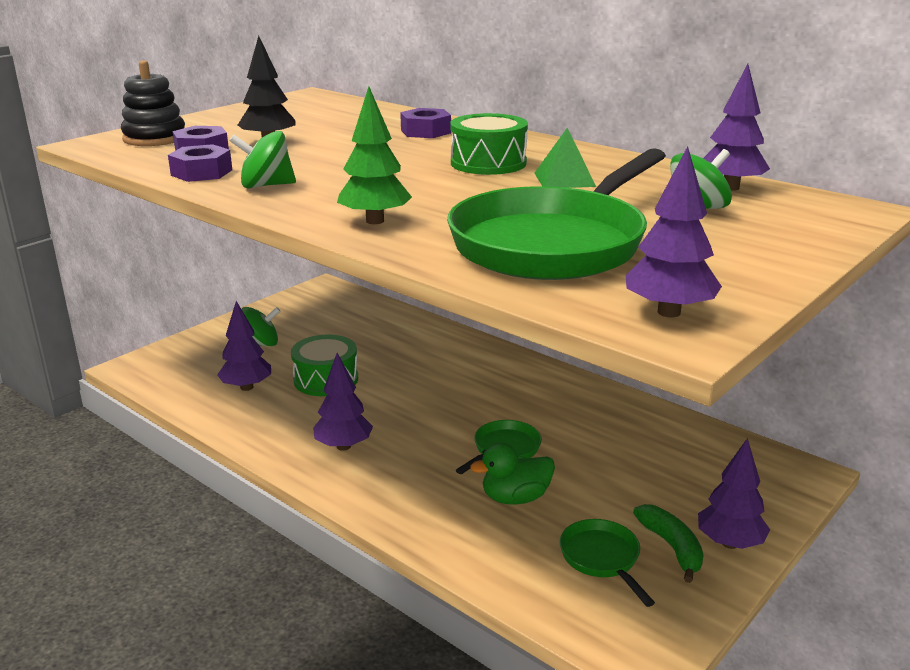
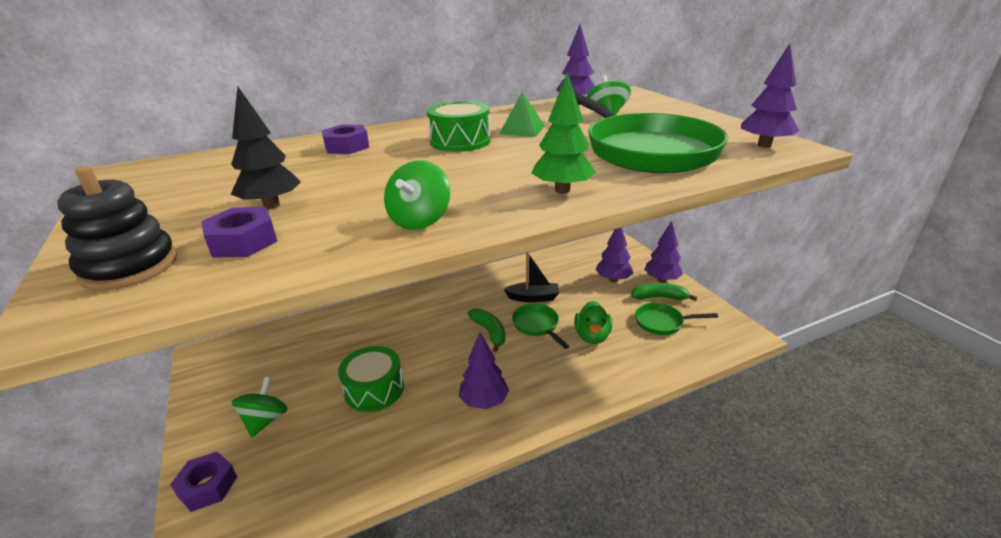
camera: 65 degrees left, 5 degrees up
purple nut [168,144,232,182] -> purple nut moved to [170,452,237,512]
purple tree [217,301,271,391] -> purple tree moved to [595,227,633,282]
none -> green banana [467,308,505,352]
none -> black boat [504,252,559,302]

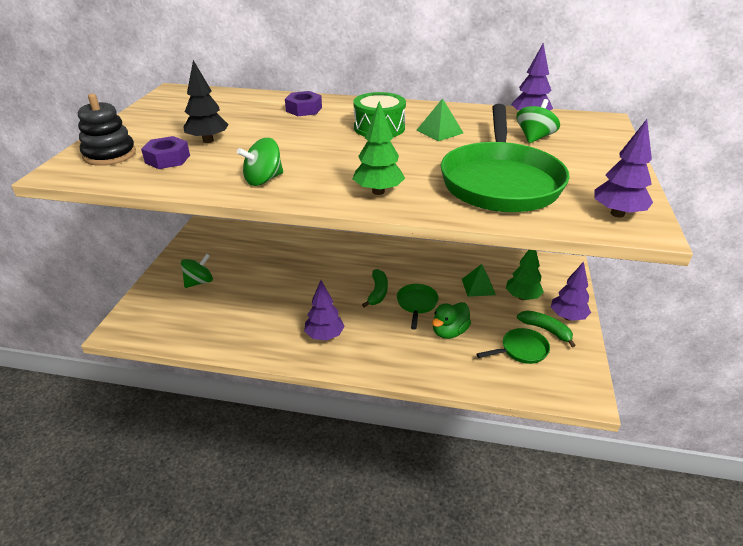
camera: 35 degrees right, 5 degrees up
purple nut [170,452,237,512] -> none
green drum [338,346,404,412] -> none
black boat [504,252,559,302] -> none
purple tree [595,227,633,282] -> green tree [506,250,544,300]
green pan [635,303,718,335] -> green pan turned 120 degrees clockwise [476,328,550,364]
none -> green pyramid [462,264,496,297]

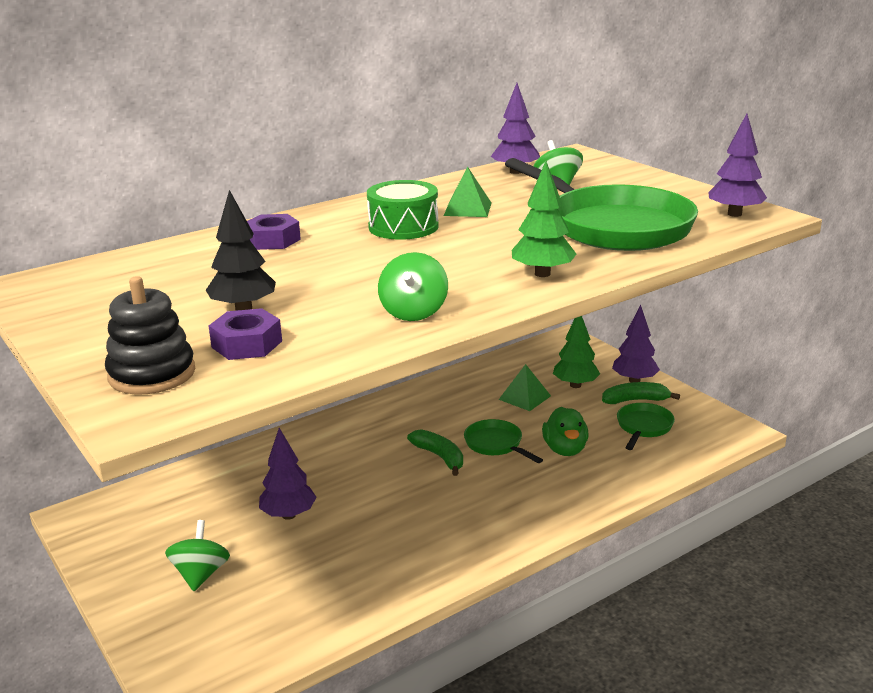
camera: 45 degrees left, 10 degrees down
purple tree [304,280,345,340] -> purple tree moved to [259,428,317,520]

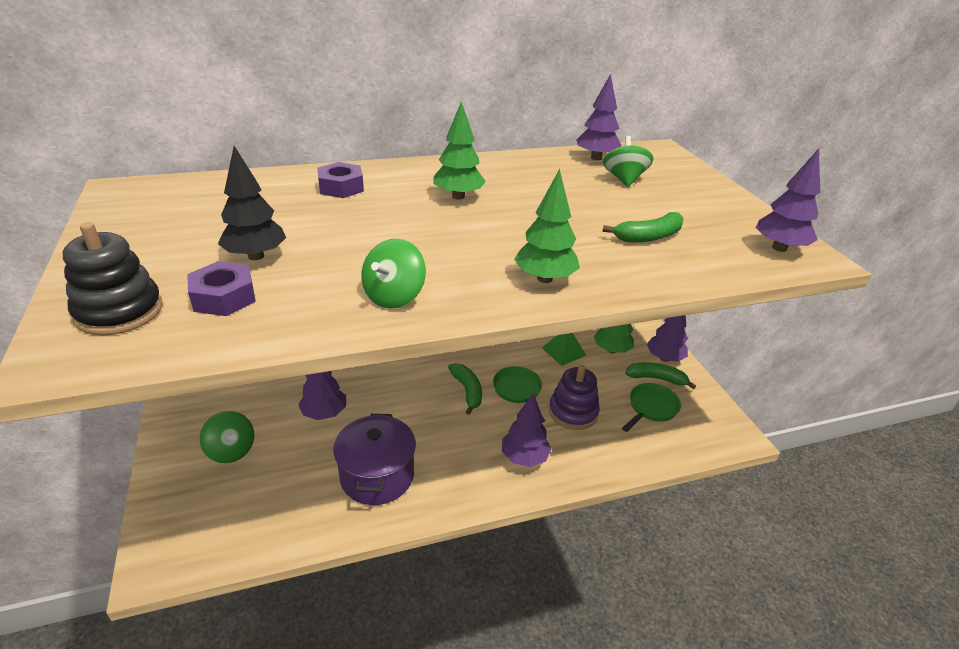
camera: 15 degrees right, 10 degrees up
green spinning top [165,520,230,591] -> green spinning top turned 120 degrees clockwise [200,411,254,463]
green drum [367,180,439,240] -> green tree [433,102,486,200]
green pyramid [444,167,492,217] -> none
green pan [505,158,698,251] -> green banana [602,212,683,242]
green duck [542,407,589,456] -> purple stacking toy [549,365,600,430]
none -> purple pot [333,414,416,505]
none -> purple tree [502,393,552,467]

